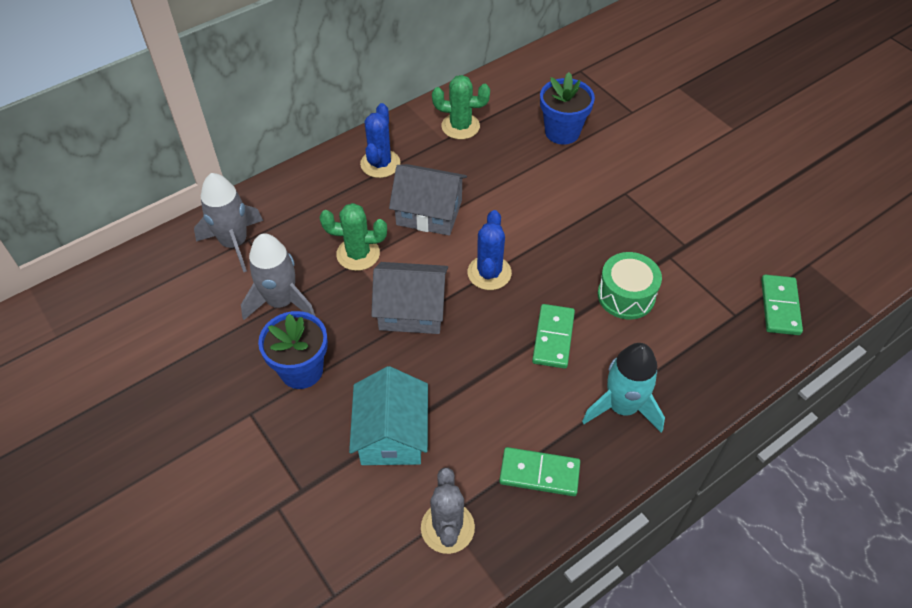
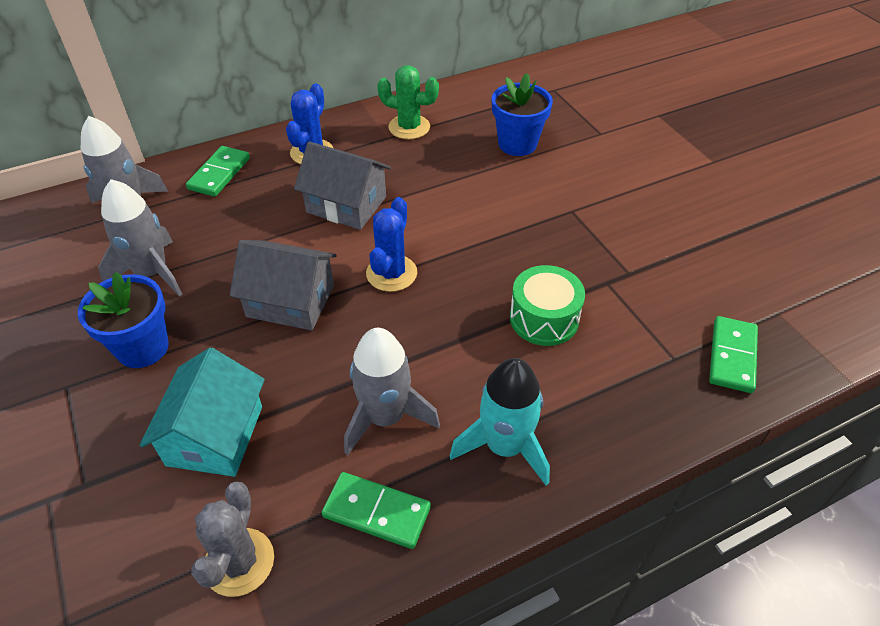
camera: 10 degrees right, 5 degrees down
green cactus [320,203,387,271] -> none
green domino [532,304,575,369] -> green domino moved to [186,146,250,197]
none -> grey rocket [344,328,440,455]

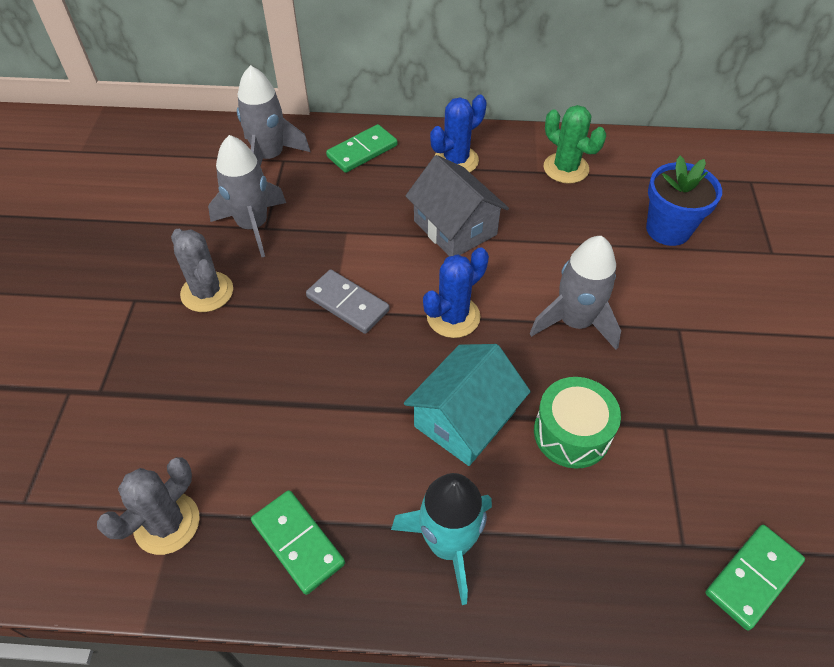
camera: 30 degrees right, 5 degrees up
blue flower pot [78,272,169,368] -> grey cactus [171,229,233,312]
turquoise house [139,348,265,477] -> turquoise house moved to [404,344,531,466]
grey house [230,240,337,330] -> grey domino [306,269,390,334]
grey rocket [344,328,440,455] -> grey rocket moved to [530,236,621,350]

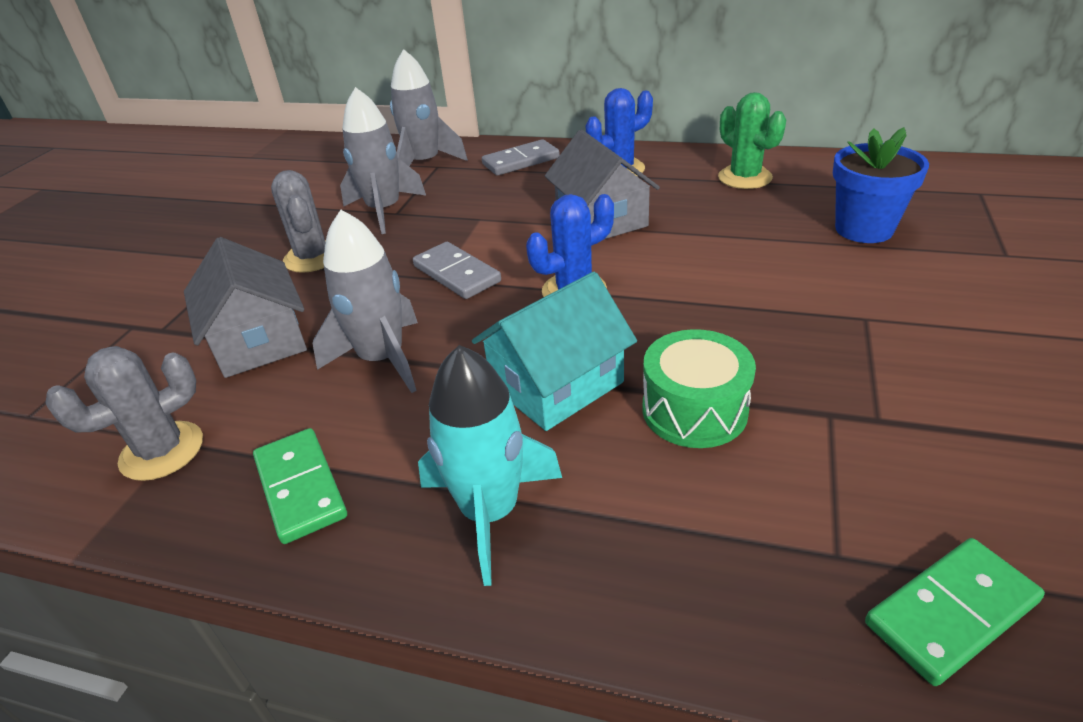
camera: 15 degrees right, 15 degrees down
green domino [326,124,397,173] -> grey domino [482,139,560,176]
grey rocket [530,236,621,350] -> grey rocket moved to [312,210,418,393]
none -> grey house [184,237,307,378]

